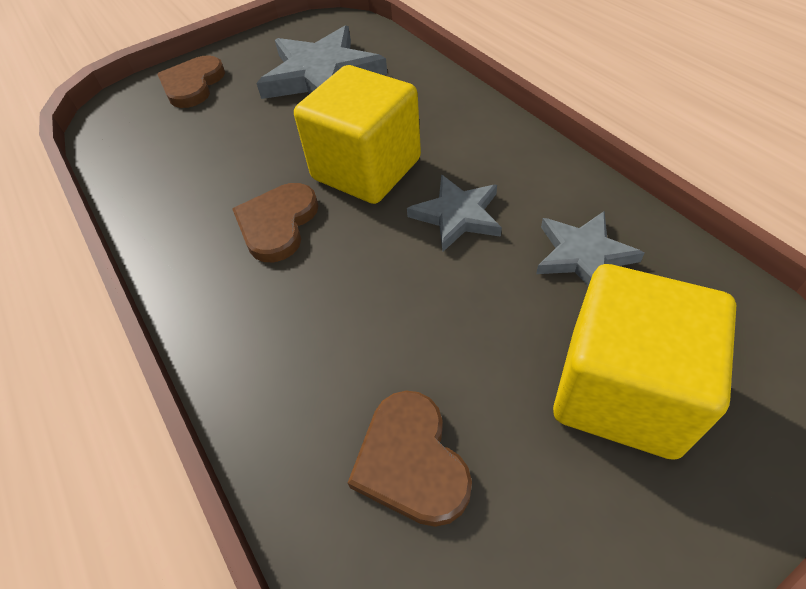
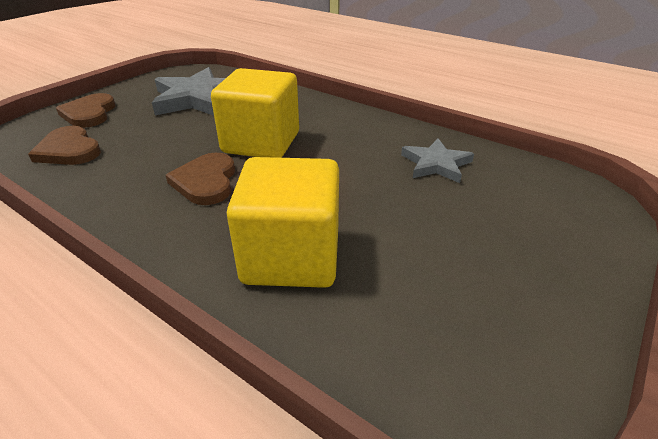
camera: 25 degrees left, 15 degrees down
brown heart [348,390,472,527] -> brown heart moved to [28,126,101,165]
grey star [407,175,502,252] -> none
yellow cube [553,264,736,460] -> yellow cube moved to [227,157,339,288]

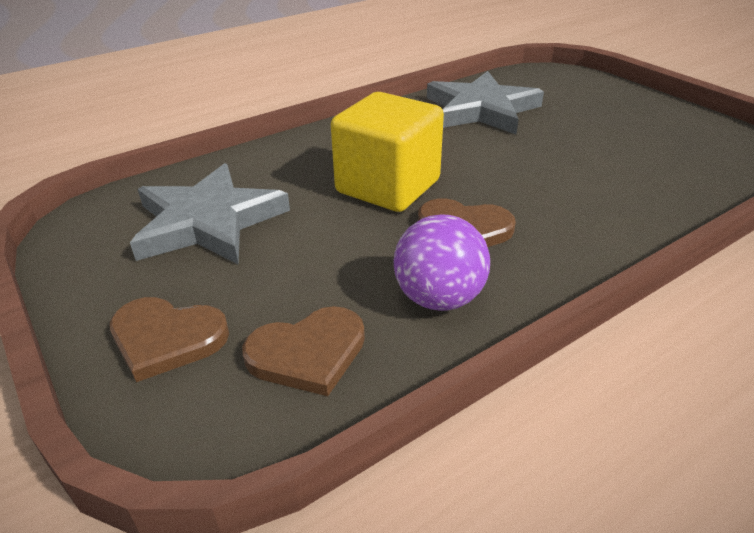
camera: 70 degrees left, 0 degrees up
yellow cube [227,157,339,288] -> none
grey star [401,138,474,183] -> grey star [427,71,544,134], size x1.73
none -> purple ball [393,214,490,311]

